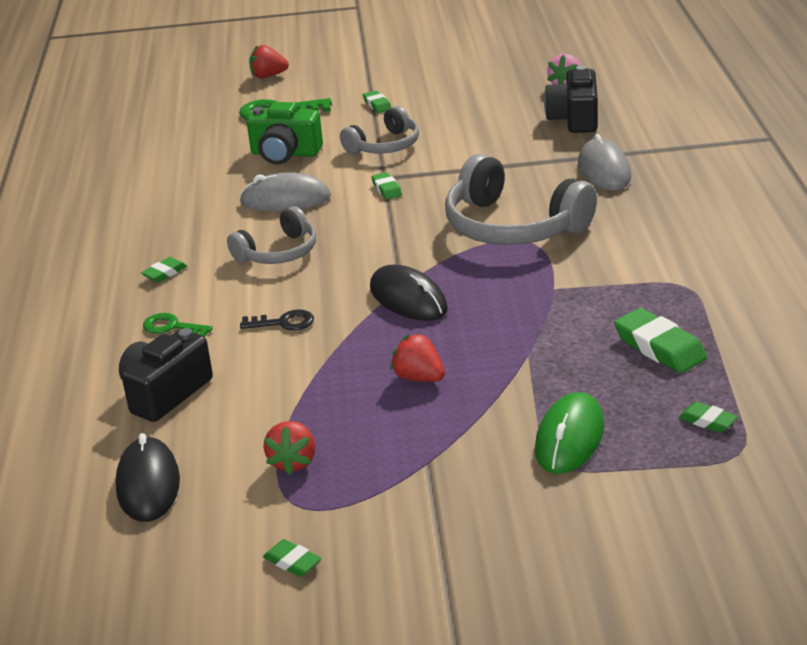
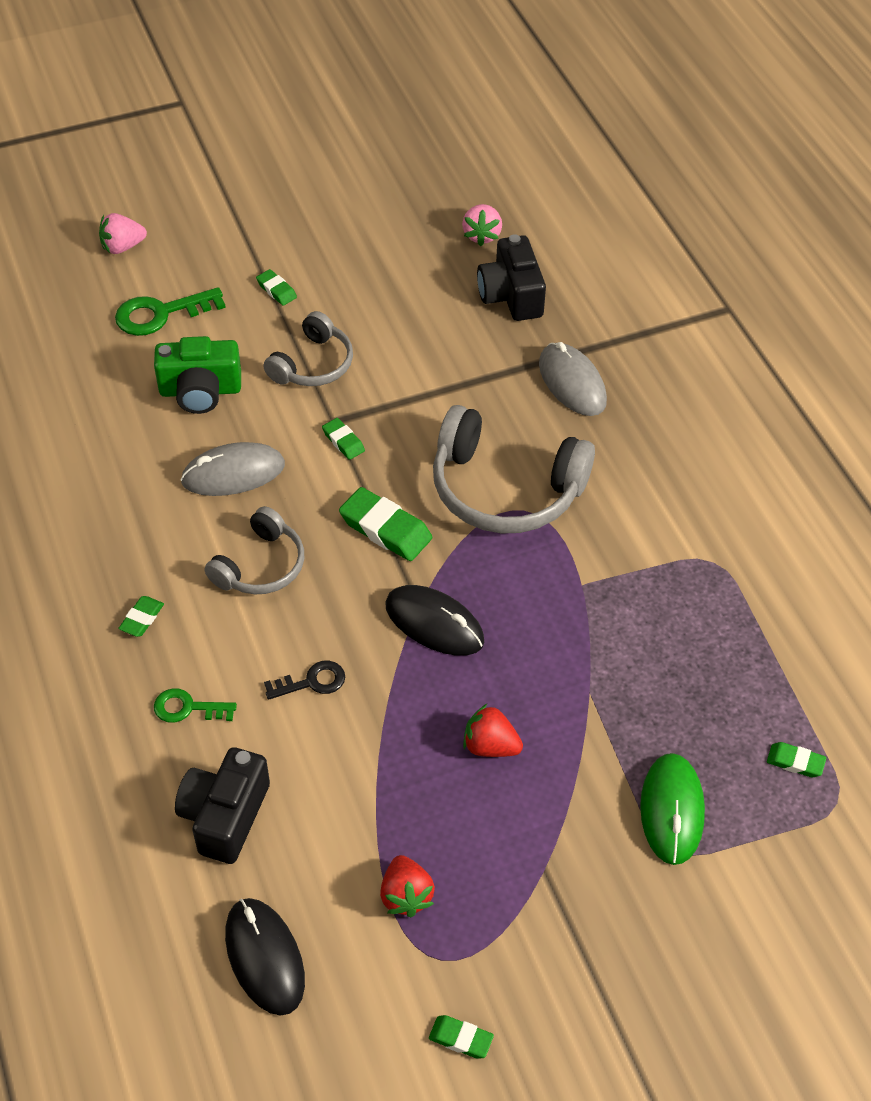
camera: 20 degrees left, 20 degrees up
red strawberry [249,45,289,78] -> pink strawberry [99,213,147,254]
green eraser [614,308,707,373] -> green eraser moved to [339,487,432,561]

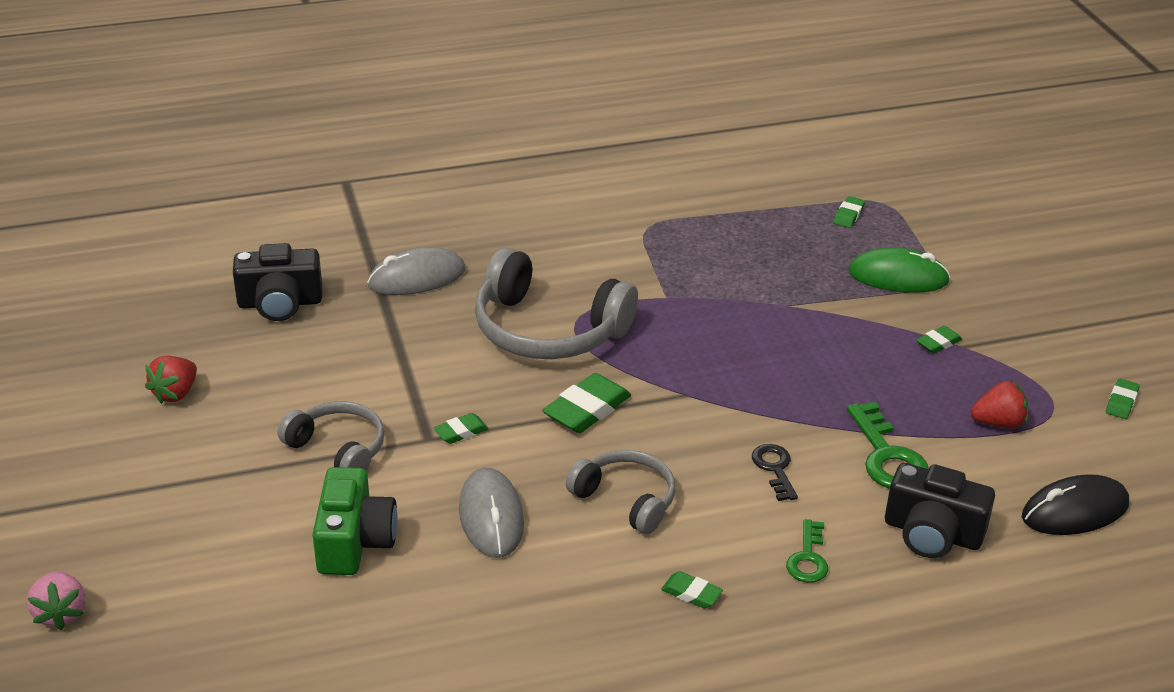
camera: 85 degrees left, 15 degrees down
green key [115,287,226,336] -> green key moved to [847,402,929,489]
green eraser [256,269,297,306] -> green eraser moved to [916,326,962,354]
black mouse [385,585,484,655] -> none
grey headphones [433,405,595,533] -> grey headphones turned 90 degrees clockwise [475,247,638,359]
pink strawberry [462,204,502,246] -> none
red strawberry [463,703,523,757] -> red strawberry moved to [145,356,197,404]

